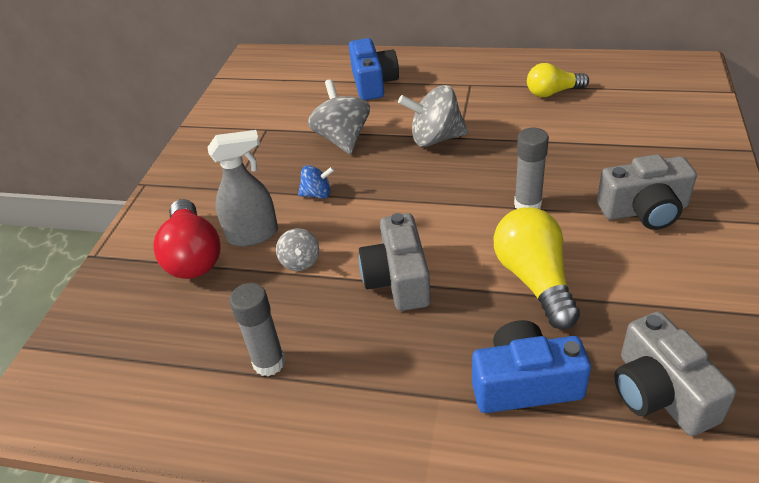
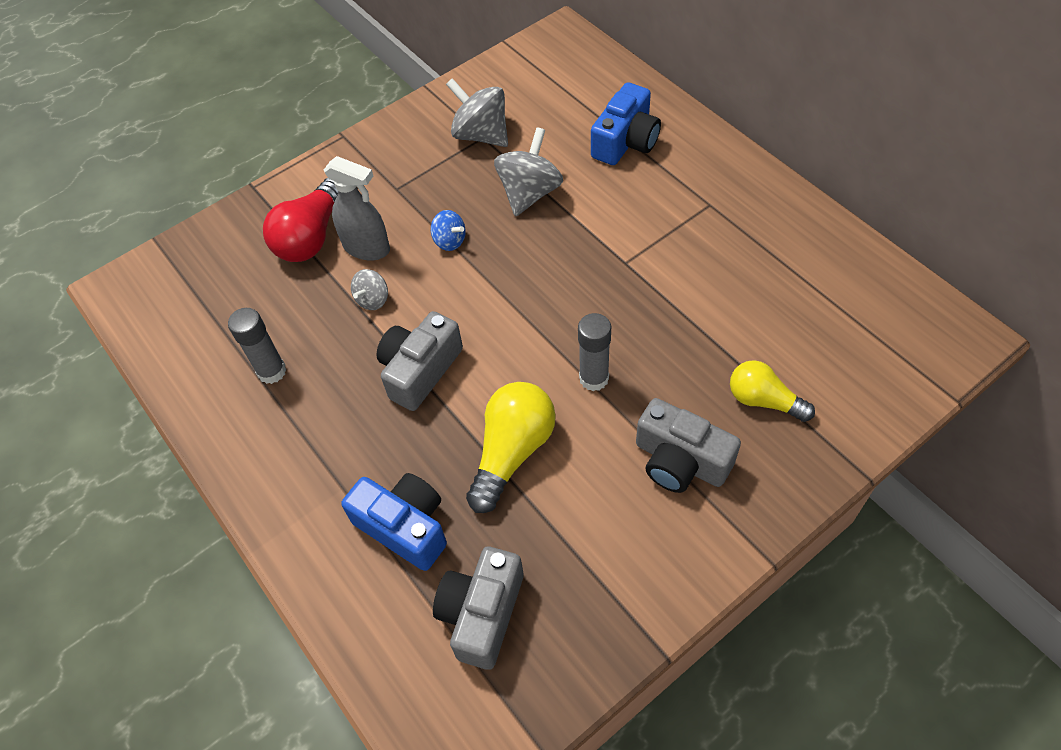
camera: 40 degrees right, 15 degrees up
grey spinning top [398,85,468,147] -> grey spinning top moved to [446,78,508,147]
yellow light bulb [527,63,589,97] -> yellow light bulb moved to [730,360,815,422]

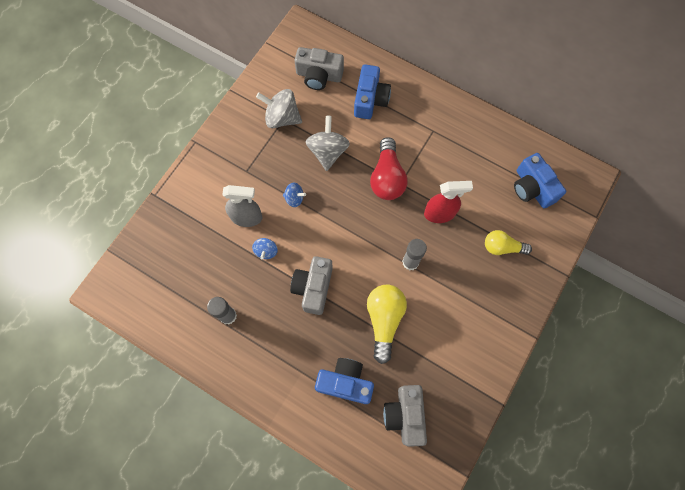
camera: 25 degrees left, 15 degrees up
red light bulb [263,178,338,262] -> red light bulb moved to [370,137,407,200]
grey spinning top [351,269,388,310] -> blue spinning top [252,238,278,259]
grey camera [636,398,741,493] -> grey camera moved to [295,47,344,90]
none -> red spray bottle [424,181,473,223]
none -> blue camera [514,153,566,208]

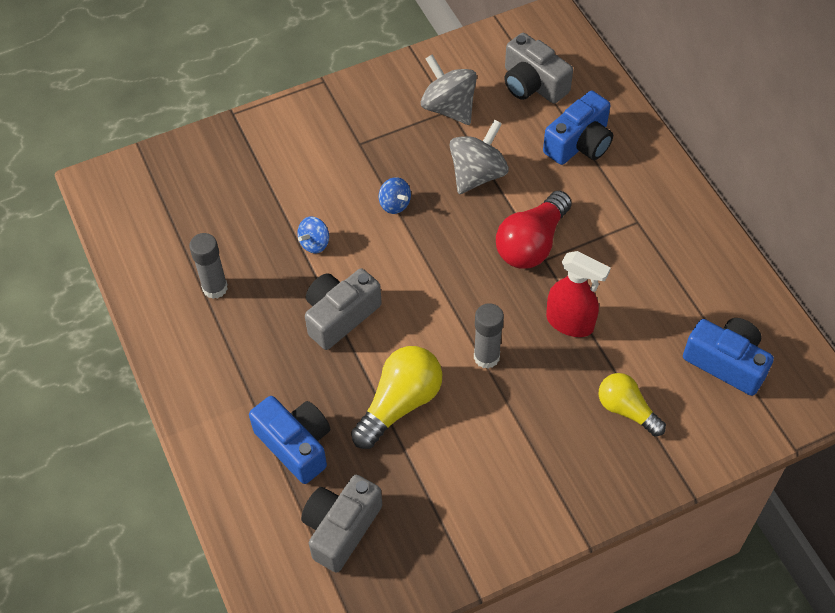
camera: 35 degrees right, 15 degrees down
grey spray bottle [222,185,262,227] -> none
blue camera [514,153,566,208] -> blue camera turned 120 degrees clockwise [683,318,774,396]

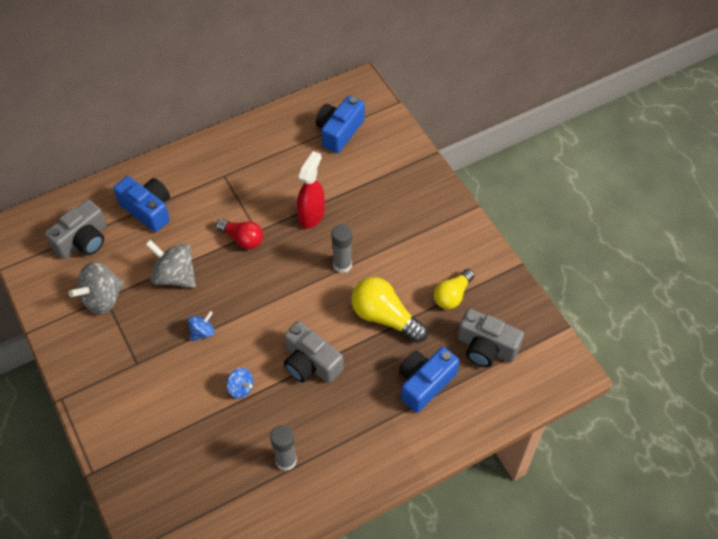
camera: 95 degrees left, 0 degrees up
red light bulb [496,191,572,269] -> red light bulb [216,219,263,249], size x0.66
yellow light bulb [599,373,666,436] -> yellow light bulb moved to [434,269,475,309]

